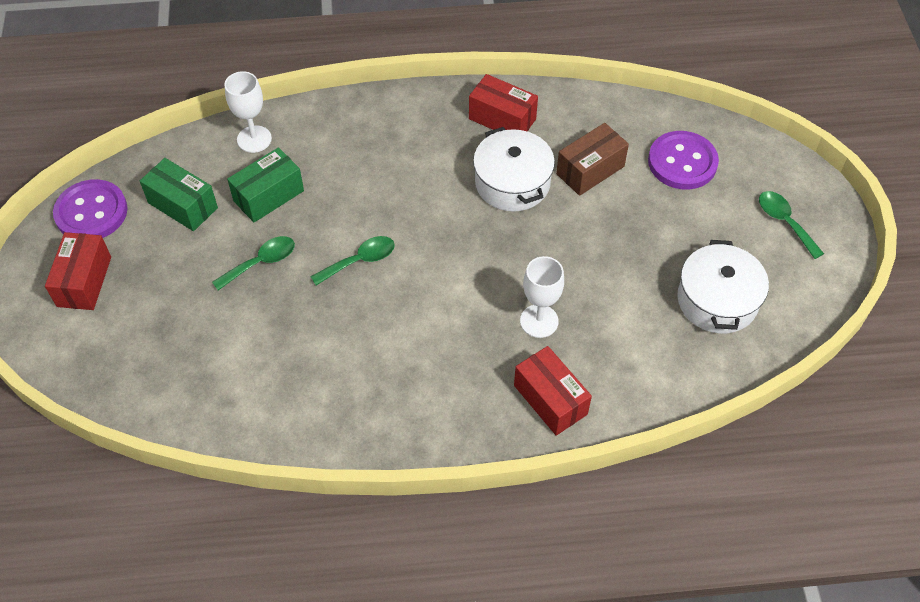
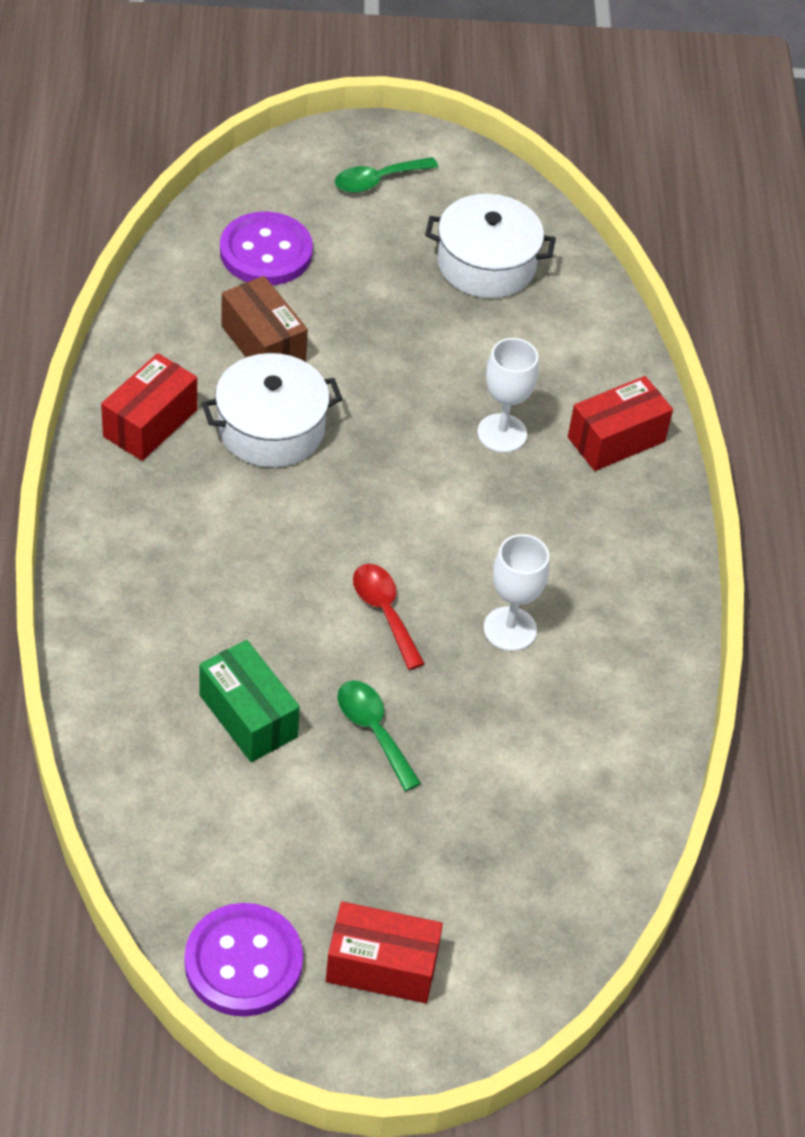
camera: 90 degrees left, 5 degrees down
green box [140,158,218,231] -> none
white goblet [224,71,272,153] -> white goblet moved to [484,534,549,651]
green spoon [310,236,395,285] -> red spoon [353,564,425,670]

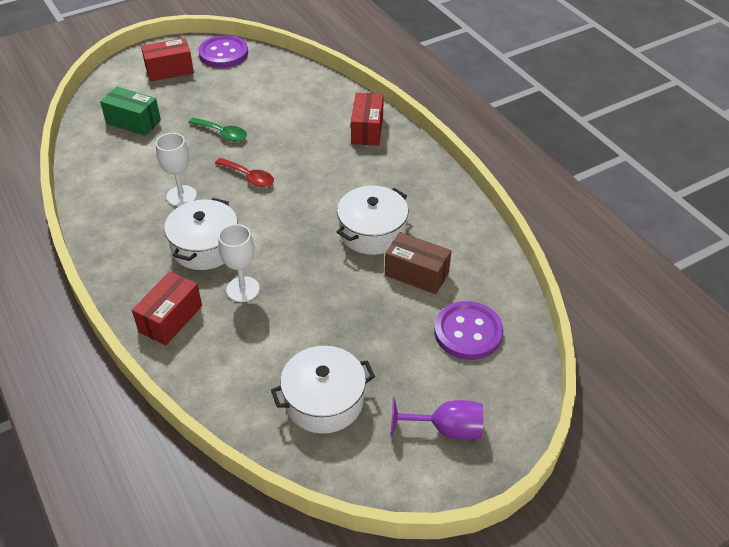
camera: 155 degrees right, 5 degrees down
red box [101,353,197,461] -> red box moved to [351,93,384,146]
green box [199,640,300,762] -> green box moved to [100,87,161,136]
green spoon [335,157,438,193] -> purple goblet [391,397,483,440]
none -> white pot [164,198,238,270]

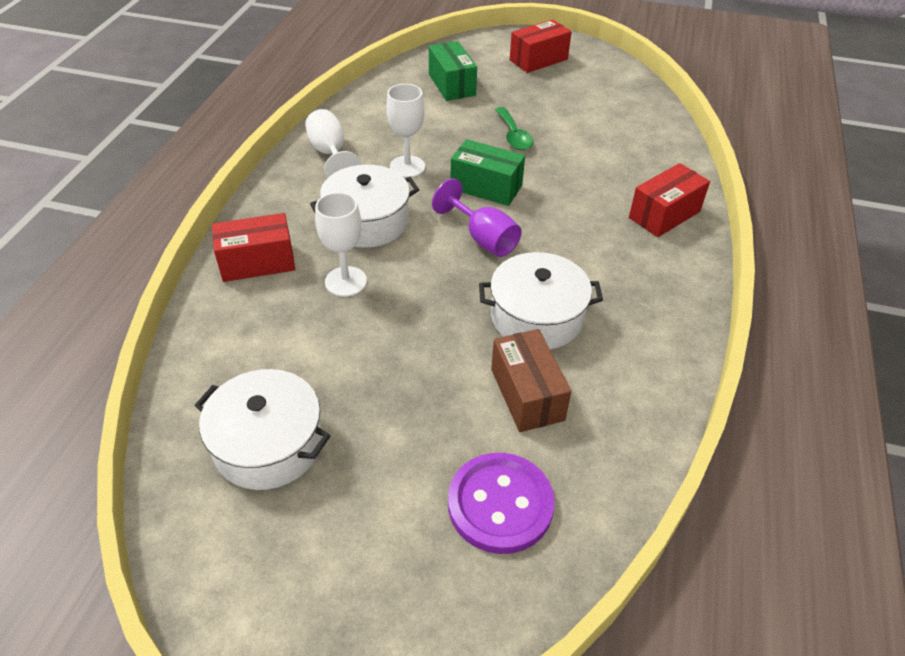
camera: 45 degrees right, 0 degrees up
red box [141,38,194,82] -> red box turned 60 degrees counterclockwise [510,19,572,73]
purple button [198,35,248,68] -> none
red spoon [215,158,274,187] -> green box [451,139,525,206]
purple goblet [391,397,483,440] -> purple goblet moved to [432,179,522,257]
none -> white goblet [305,109,361,178]

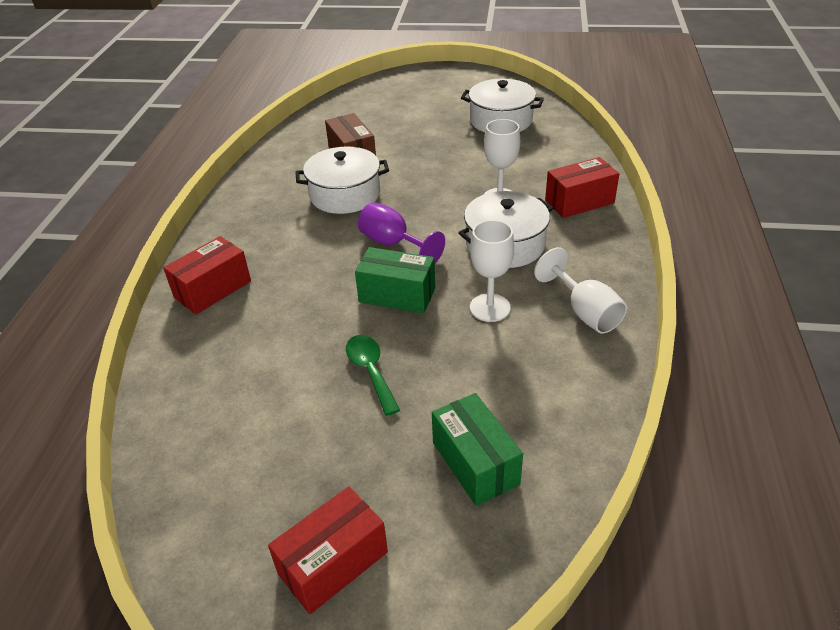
camera: 175 degrees right, 5 degrees down
purple button [448,453,555,554] -> none

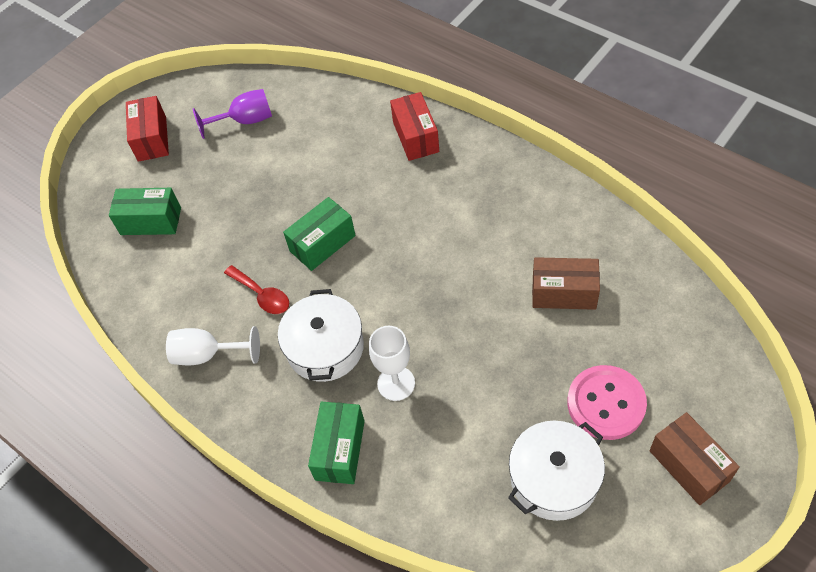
camera: 125 degrees right, 15 degrees up
white pot [295,146,389,214] -> none
green spoon [346,335,400,416] -> none
purple goblet [358,202,445,263] -> purple goblet moved to [193,89,272,139]
white goblet [470,220,514,322] -> red spoon [224,265,289,314]
red box [545,157,619,218] -> green box [308,402,365,484]
none -> pink button [567,365,647,440]
none -> brown box [650,412,740,505]

